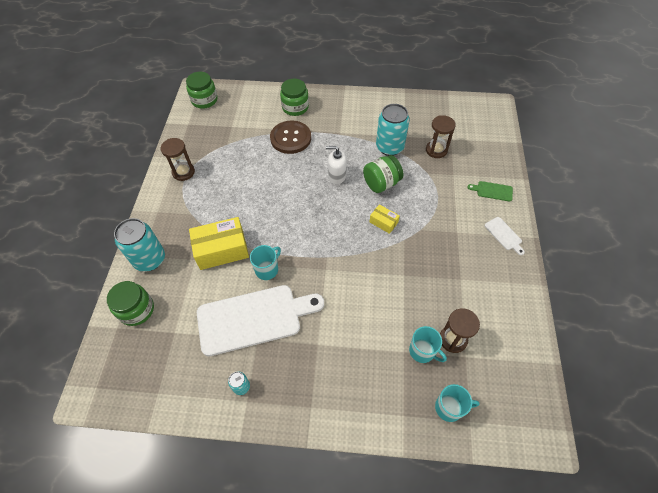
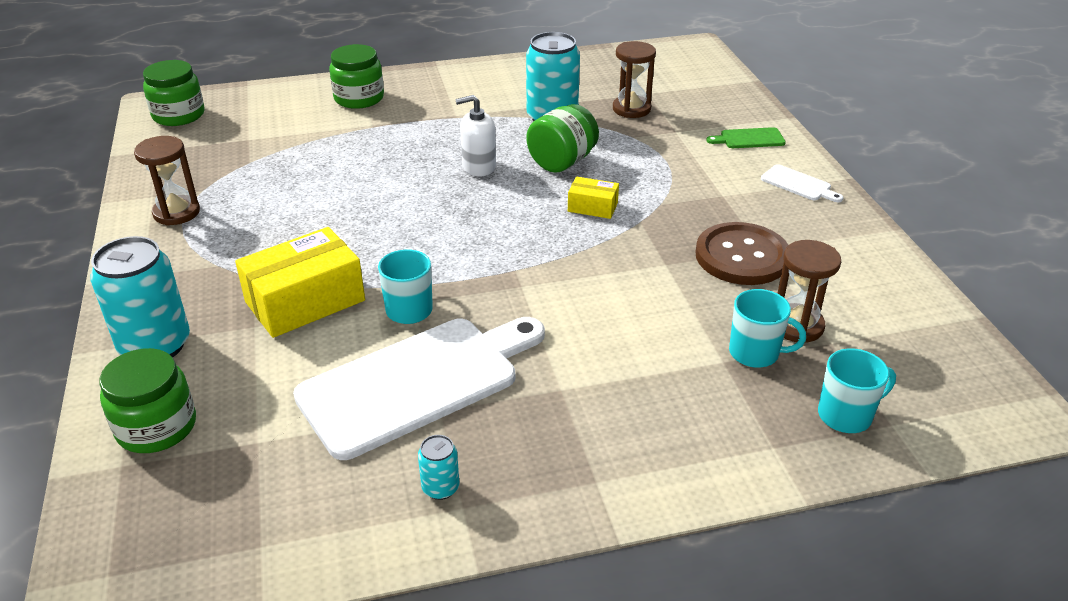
camera: 20 degrees left, 20 degrees down
brown button [270,121,311,154] -> brown button moved to [696,222,788,285]

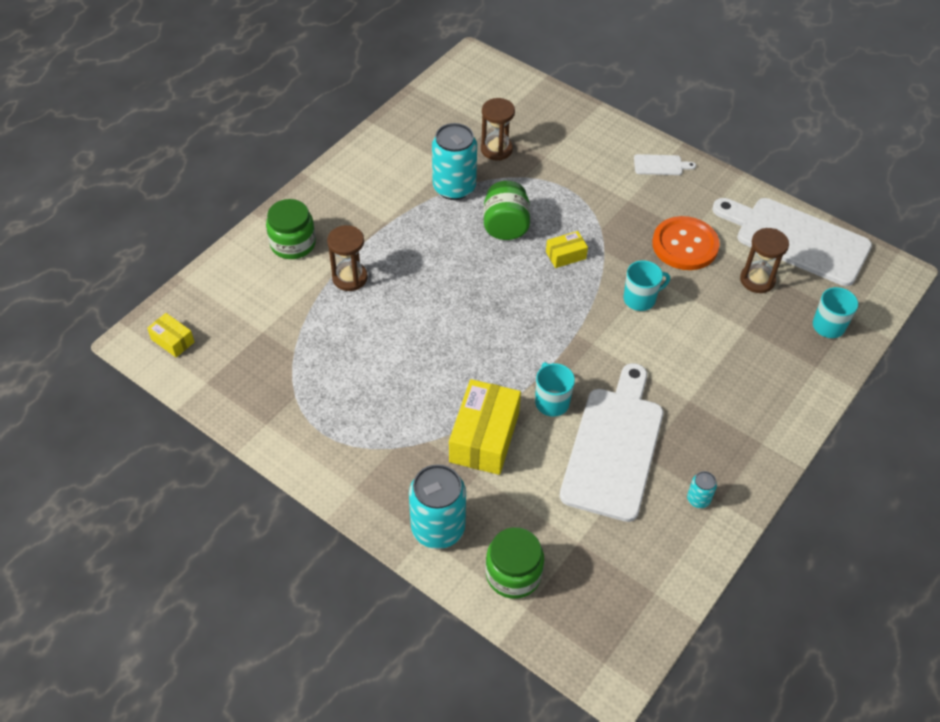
camera: 40 degrees left, 15 degrees up
brown hourglass [134,136,200,226] -> brown hourglass moved to [327,225,368,291]
green jar [143,60,205,126] -> yellow box [147,313,194,358]
white soap dispenser [455,95,496,176] -> none
brown button [696,222,788,285] -> orange button [652,216,720,270]
green cutting board [706,127,785,148] -> none
turquoise mug [729,289,806,368] -> turquoise mug moved to [624,260,670,311]
none -> white cutting board [712,198,872,286]

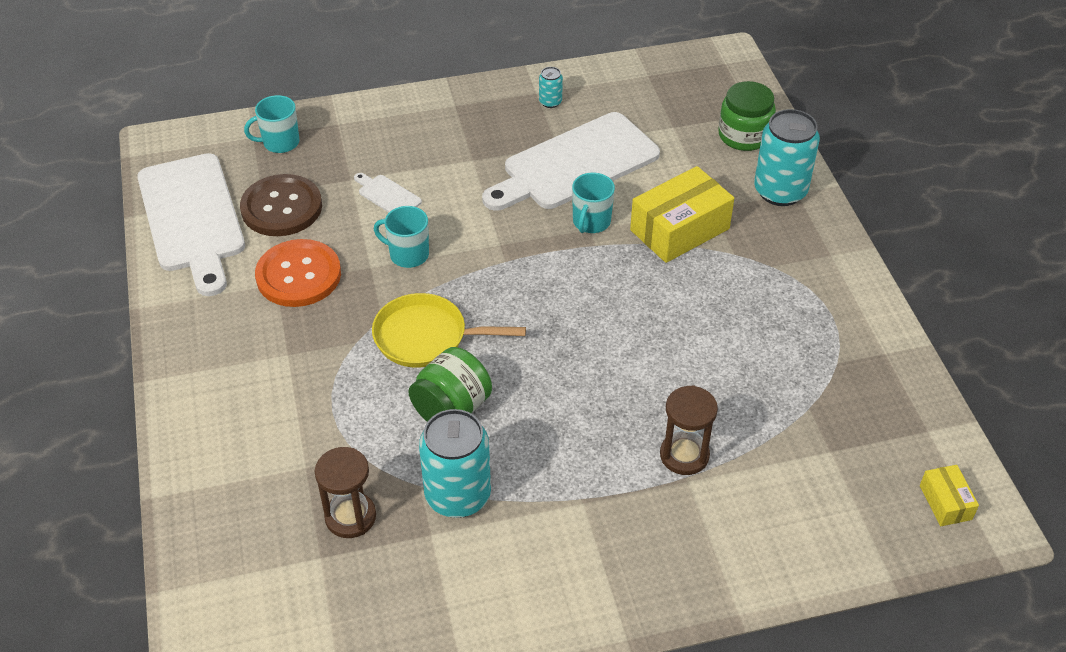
camera: 140 degrees left, 5 degrees down
green jar [266,199,316,259] -> none
yellow box [546,231,588,268] -> yellow pan [372,293,526,367]
white cutting board [634,154,696,175] -> white cutting board moved to [354,173,422,212]
brown hourglass [740,228,789,293] -> brown button [240,174,322,236]

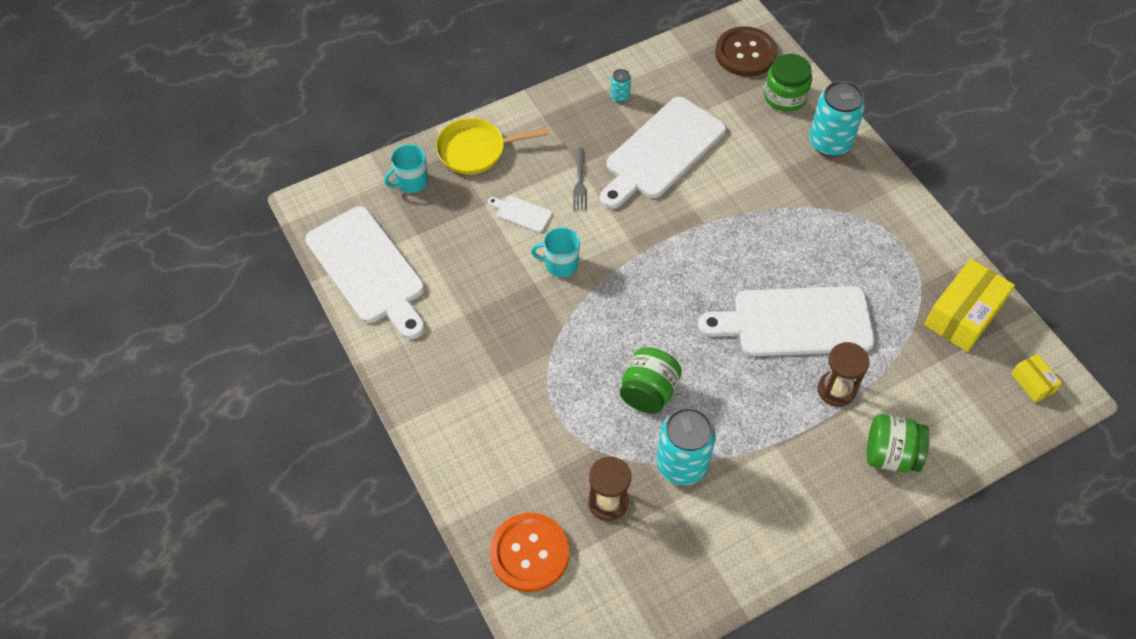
camera: 15 degrees left, 10 degrees up
brown button [240,174,322,236] -> brown button moved to [715,26,778,77]
orange button [255,239,341,307] -> orange button moved to [490,513,569,592]
yellow pan [372,293,526,367] -> yellow pan moved to [436,118,549,174]
turquoise mug [572,173,615,233] -> none
yellow box [630,166,734,263] -> yellow box moved to [924,259,1015,352]
none -> grey fork [573,148,587,210]
none -> white cutting board [698,286,875,356]
none -> green jar [867,414,929,472]

